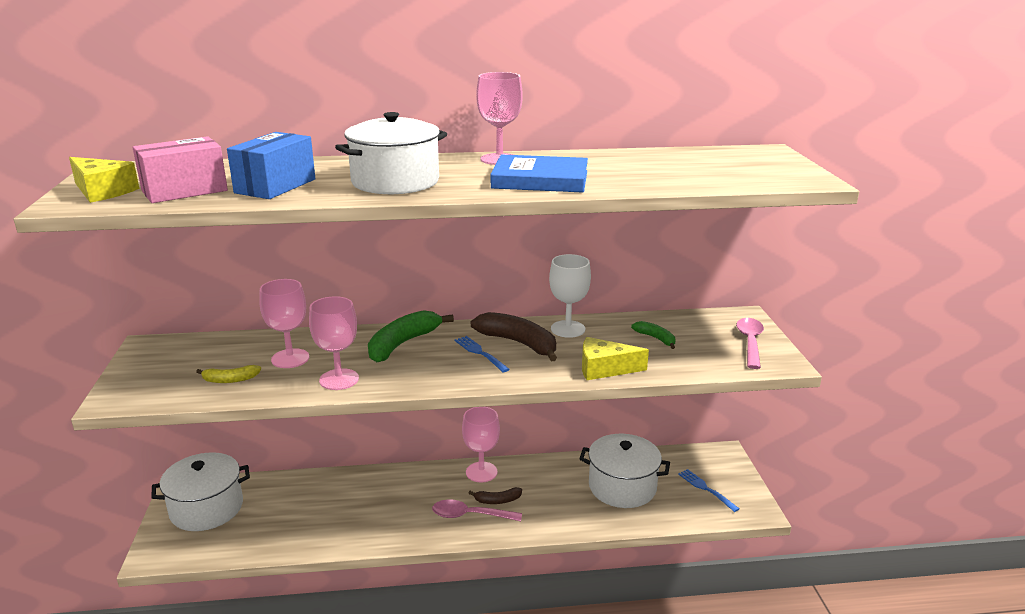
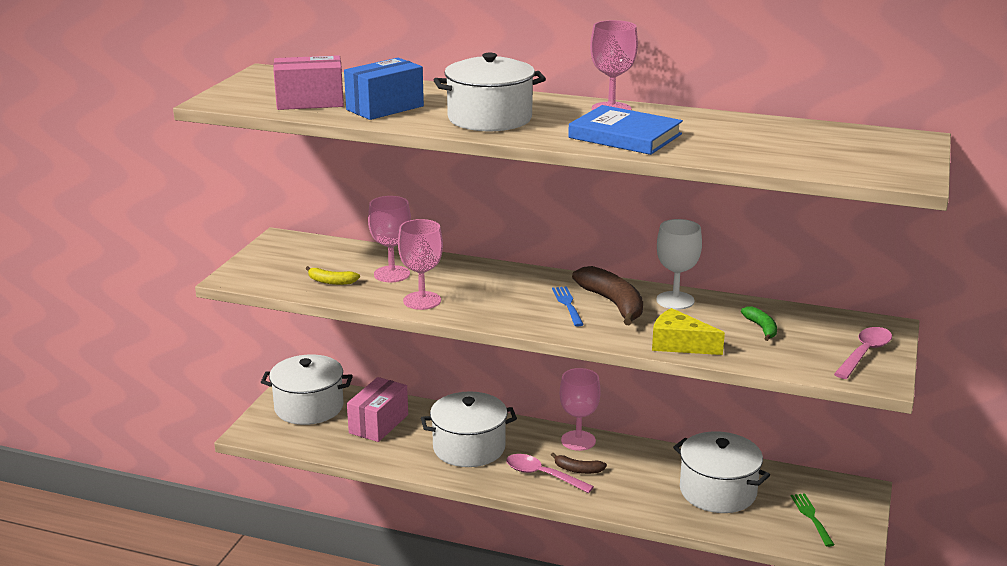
camera: 25 degrees right, 0 degrees up
yellow cheese [69,157,140,203] -> none
green banana [368,310,454,362] -> none
blue fork [678,469,739,512] -> green fork [791,493,834,547]
none -> pink box [347,377,408,442]
none -> white pot [421,391,517,467]

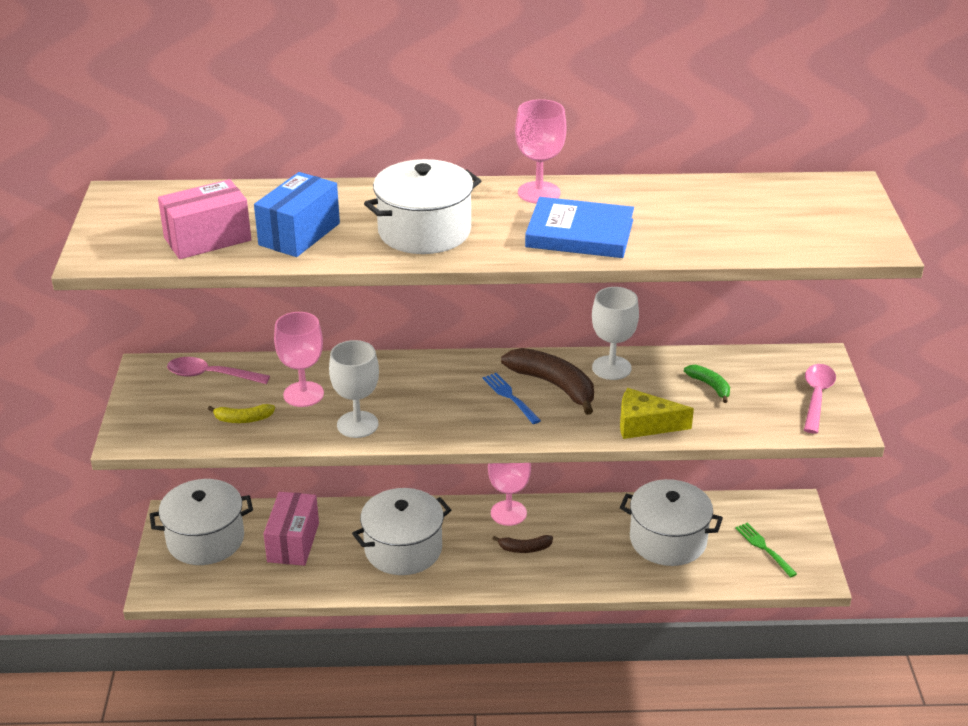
camera: 20 degrees left, 10 degrees up
pink goblet [398,219,443,310] -> white goblet [329,340,379,438]
pink spoon [506,454,594,493] -> pink spoon moved to [167,357,270,384]

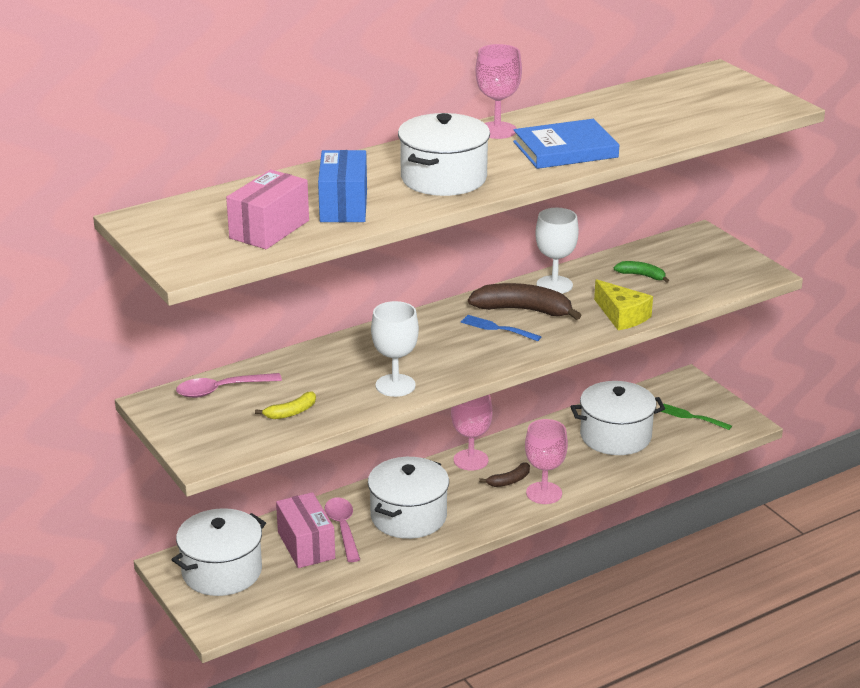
camera: 30 degrees left, 5 degrees down
pink goblet [274,312,324,407] -> pink goblet moved to [525,419,568,504]
yellow cheese [620,388,694,439] -> yellow cheese turned 105 degrees counterclockwise [594,279,653,330]
pink spoon [804,364,836,434] -> pink spoon moved to [325,498,360,562]

